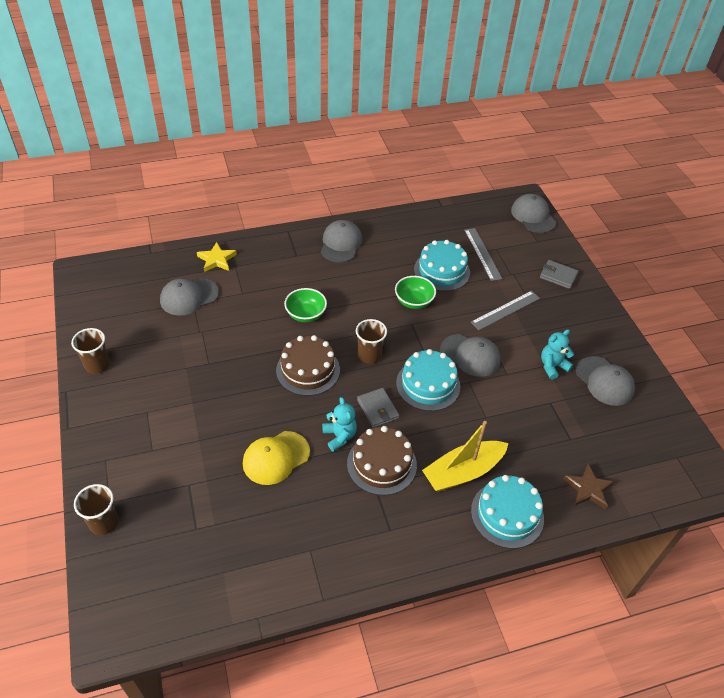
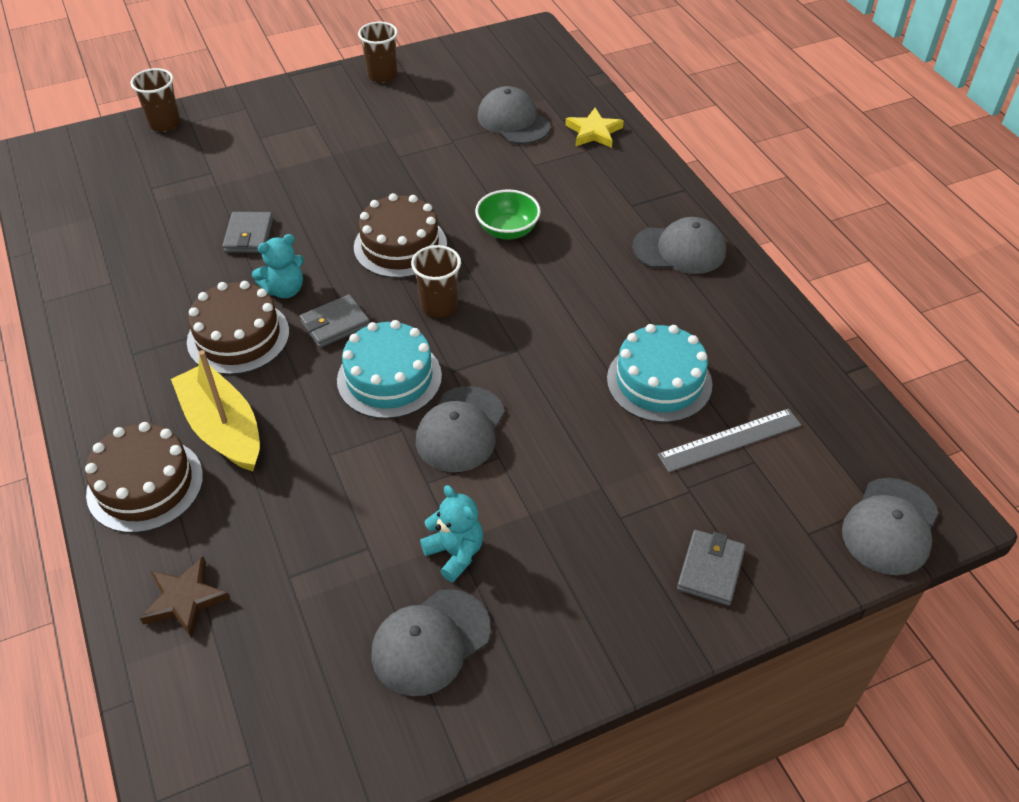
camera: 85 degrees right, 0 degrees up
yellow cap [243,431,310,485] -> grey wallet [222,212,273,253]
green bowl [395,276,436,309] -> none
grey ruler [471,291,540,330] -> none
turquoise cake [471,475,544,549] -> brown cake [85,422,203,533]
grey cap [511,194,556,233] -> grey cap turned 150 degrees clockwise [842,478,938,575]

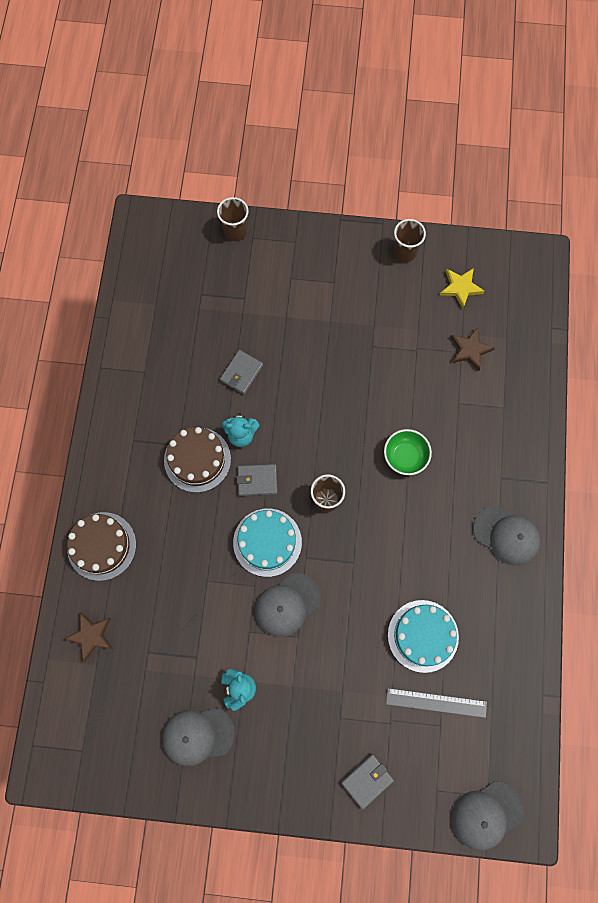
camera: 30 degrees right, 25 degrees up
yellow boat [171,350,260,471] -> none
brown cake [354,193,447,278] -> none
grey cap [478,86,551,144] -> brown star [450,327,495,371]
yellow star [565,108,624,148] -> yellow star moved to [440,268,485,309]

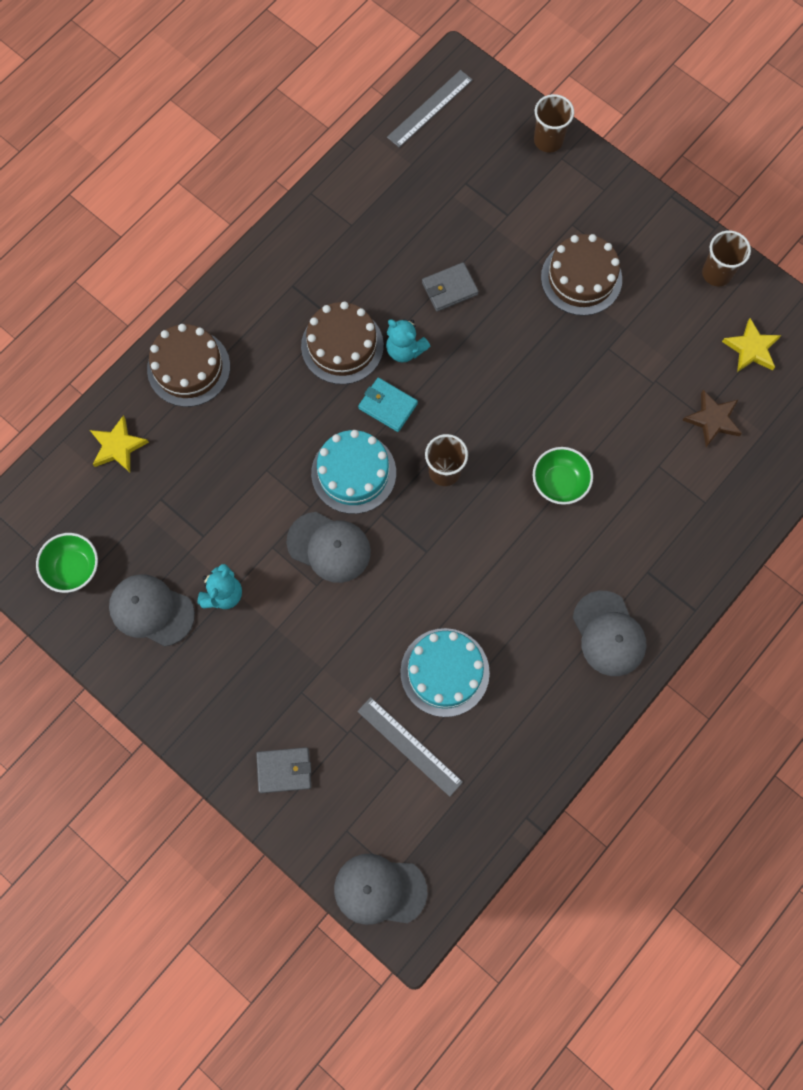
camera: 35 degrees right, 0 degrees up
brown star [64,612,113,662] -> yellow star [90,415,149,472]
grey wallet [237,464,278,496] -> turquoise wallet [358,378,418,432]
grey cap [255,573,321,637] -> grey cap turned 150 degrees counterclockwise [287,512,371,583]
none -> green bowl [36,533,98,593]
none -> grey ruler [387,70,473,147]
none -> brown cake [541,234,622,316]

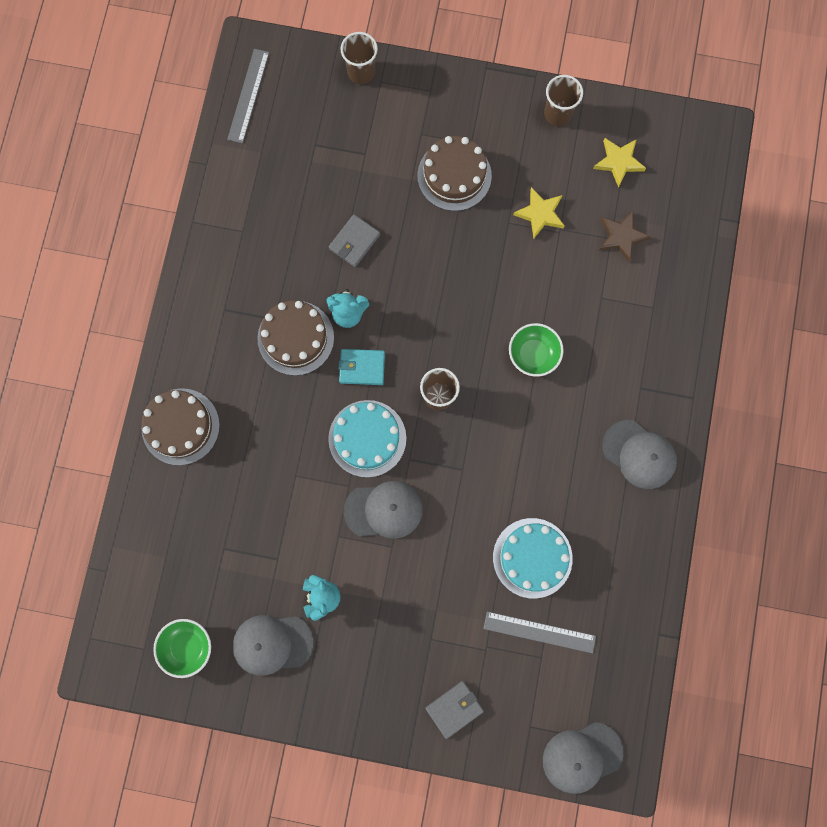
camera: 30 degrees left, 5 degrees up
yellow star [90,415,149,472] -> yellow star moved to [513,187,565,238]

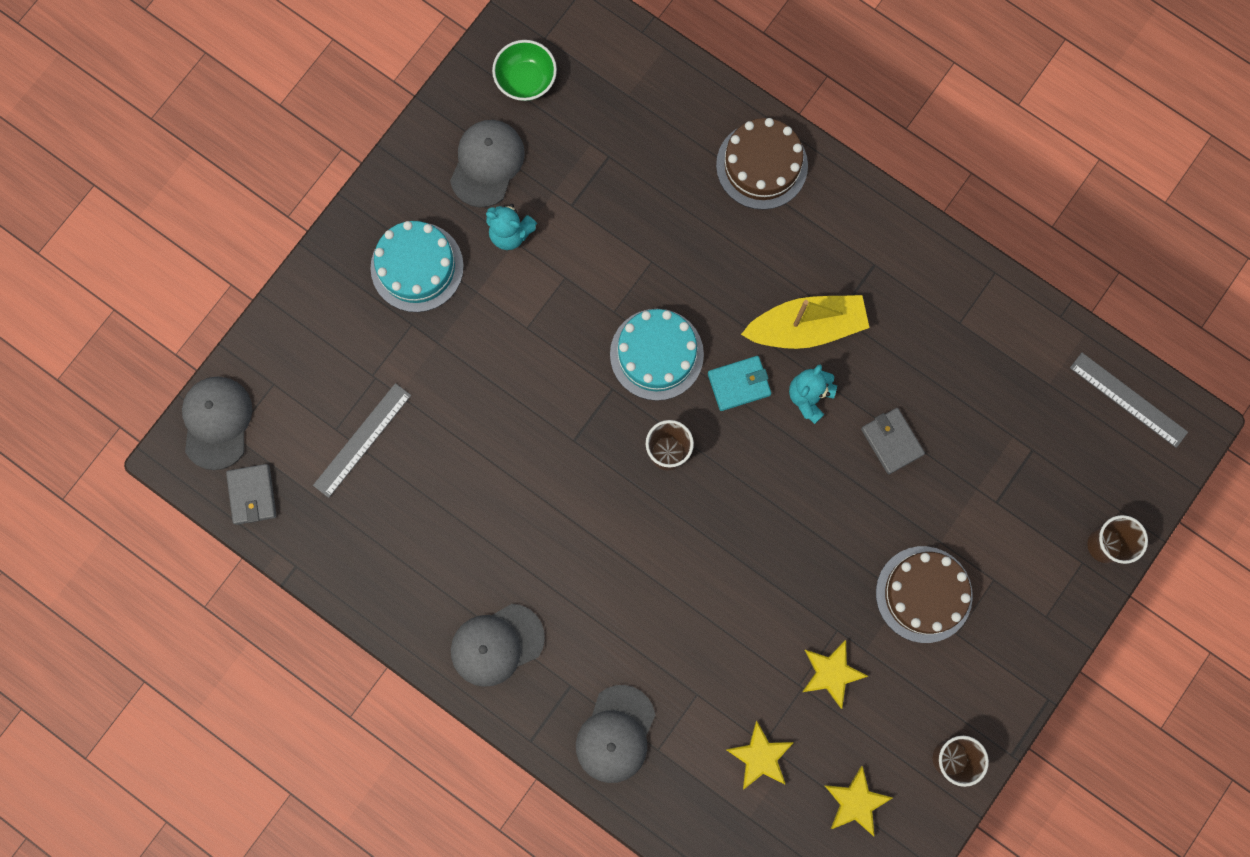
camera: 115 degrees right, 0 degrees up
brown cake [257,300,334,376] -> yellow boat [741,295,870,349]
turquoise wallet [338,349,385,385] -> turquoise wallet turned 45 degrees clockwise [708,356,771,411]
grey cap [343,481,423,539] -> grey cap moved to [576,685,655,783]
grey wallet [426,681,484,739] -> grey wallet moved to [226,464,277,525]
turquoise cake [493,518,573,598] -> turquoise cake moved to [370,221,464,312]
green bowl [509,323,564,377] -> none
brown star [599,211,651,262] -> yellow star [725,721,794,789]

